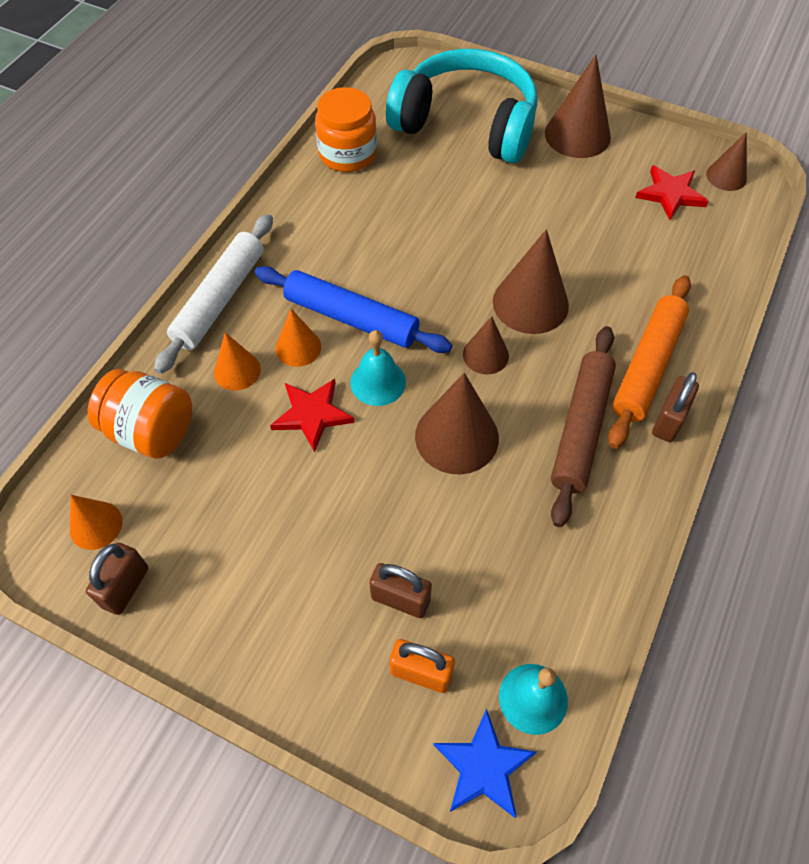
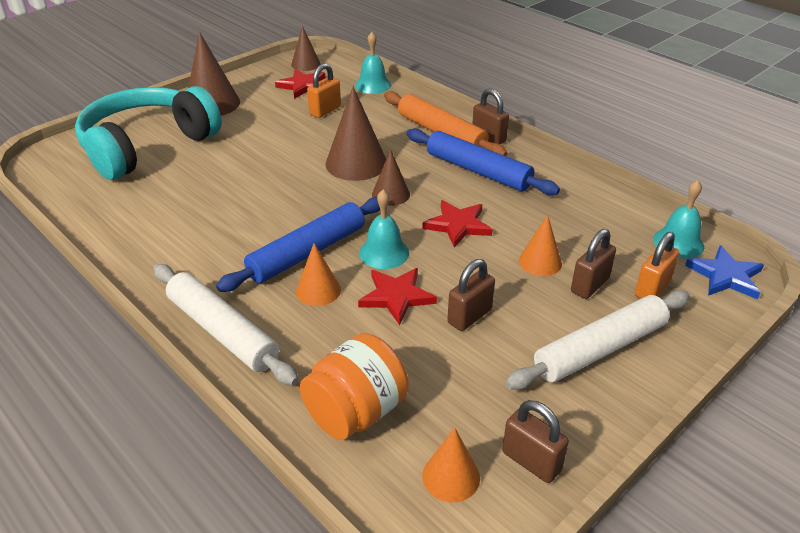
camera: 70 degrees left, 20 degrees down
orange cone [214,333,261,391] -> orange cone moved to [519,215,562,276]
orange jar [315,87,377,172] -> none
brown cone [415,373,499,475] -> red star [422,200,493,248]
brown rolling pin [551,326,616,527] -> blue rolling pin [407,128,560,195]
none -> orange padlock [307,63,341,118]
none -> turquoise bell [355,32,391,94]
none -> brown padlock [447,259,495,331]
none -> white rolling pin [506,290,690,390]

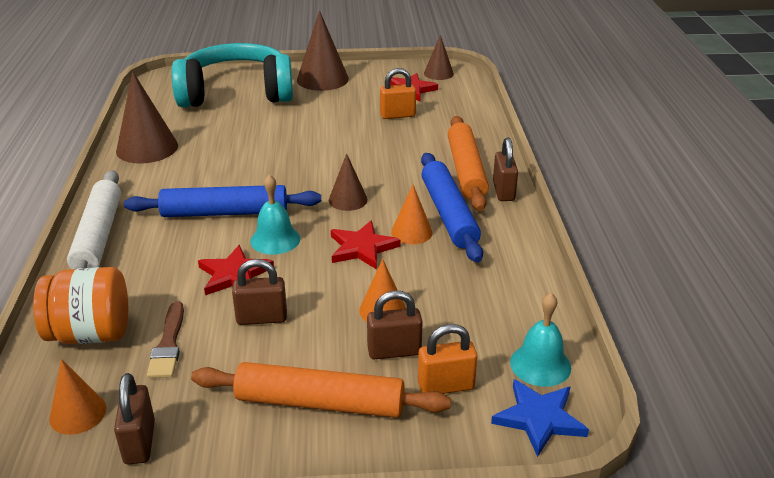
camera: 40 degrees right, 5 degrees down
orange cone [296,243,341,306] -> orange cone moved to [391,185,433,244]
brown cone [325,86,386,181] -> brown cone moved to [116,71,178,164]
turquoise bell [355,32,391,94] -> none
white rolling pin [506,290,690,390] -> orange rolling pin [191,362,451,418]
none -> brown brush [147,301,184,378]

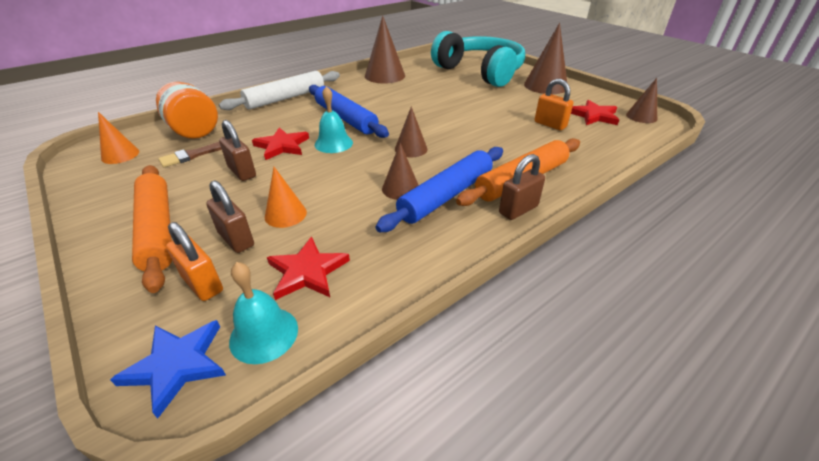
camera: 55 degrees right, 5 degrees up
brown padlock [114,373,155,465] -> none
red star [331,221,401,270] -> red star moved to [267,236,350,300]
orange cone [391,185,433,244] -> brown cone [382,143,419,200]

